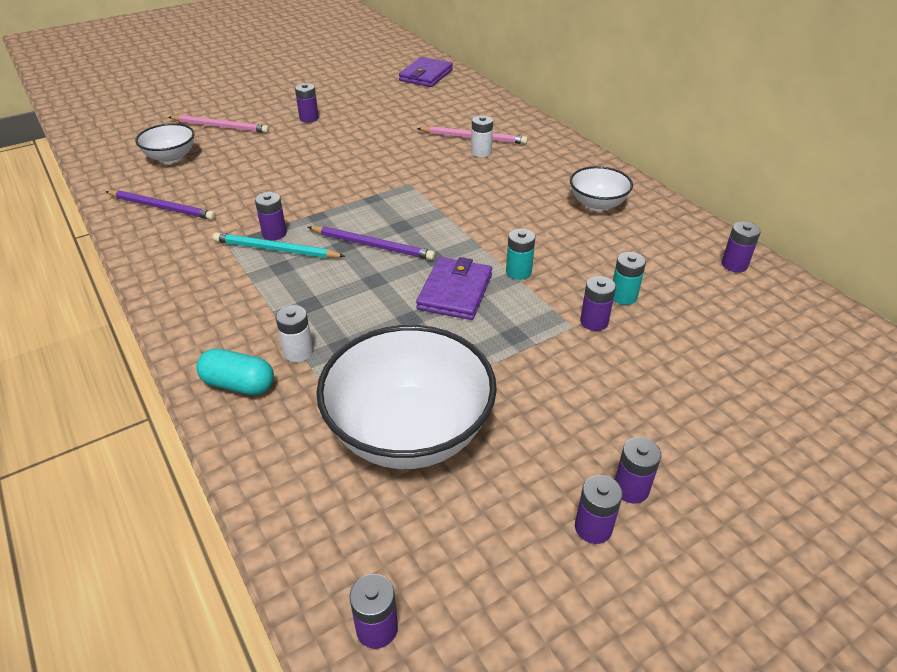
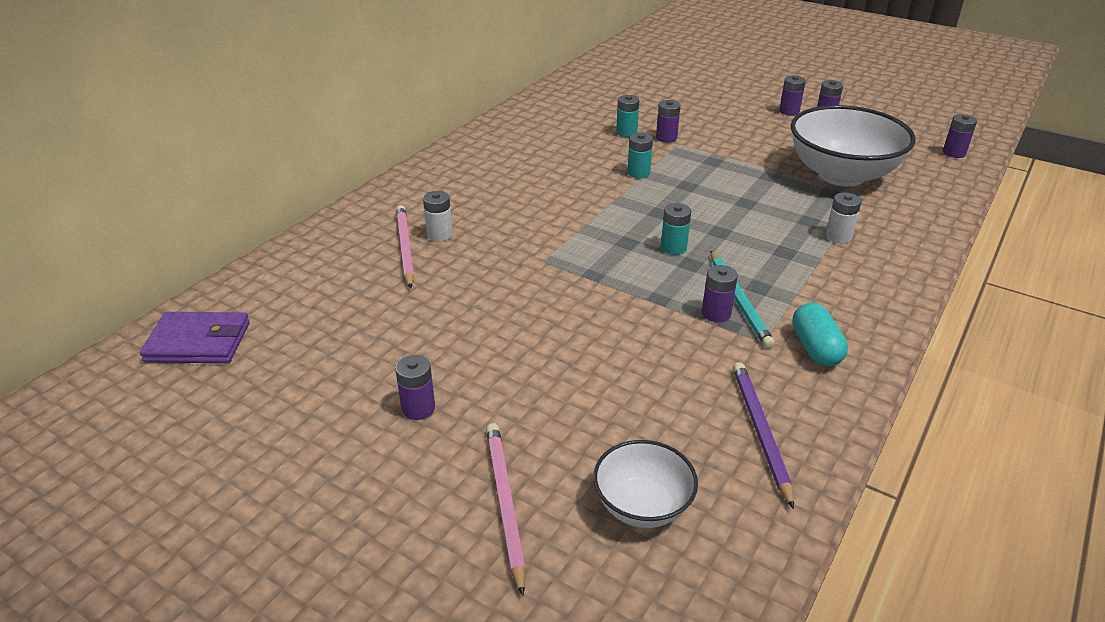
camera: 115 degrees left, 5 degrees down
turquoise capsule [196,348,274,395] -> turquoise capsule moved to [792,303,848,367]
purple pencil [308,226,435,260] -> turquoise battery [661,203,691,255]
purple wallet [416,257,492,320] -> none
white bowl [570,166,633,211] -> none
purple battery [721,222,761,272] -> none

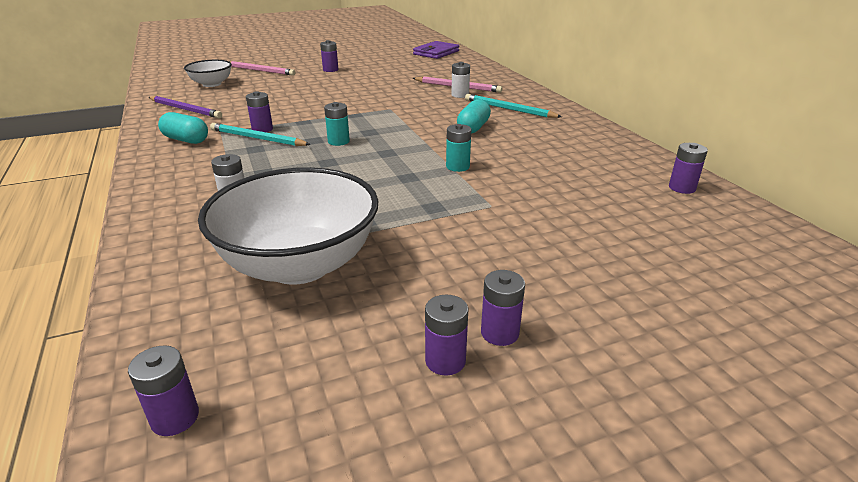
camera: 125 degrees right, 5 degrees down
turquoise battery [616,95,639,137] -> none
purple battery [656,100,680,143] -> purple battery moved to [669,143,708,194]
none -> turquoise capsule [457,99,491,134]
none -> turquoise pencil [465,94,562,118]

